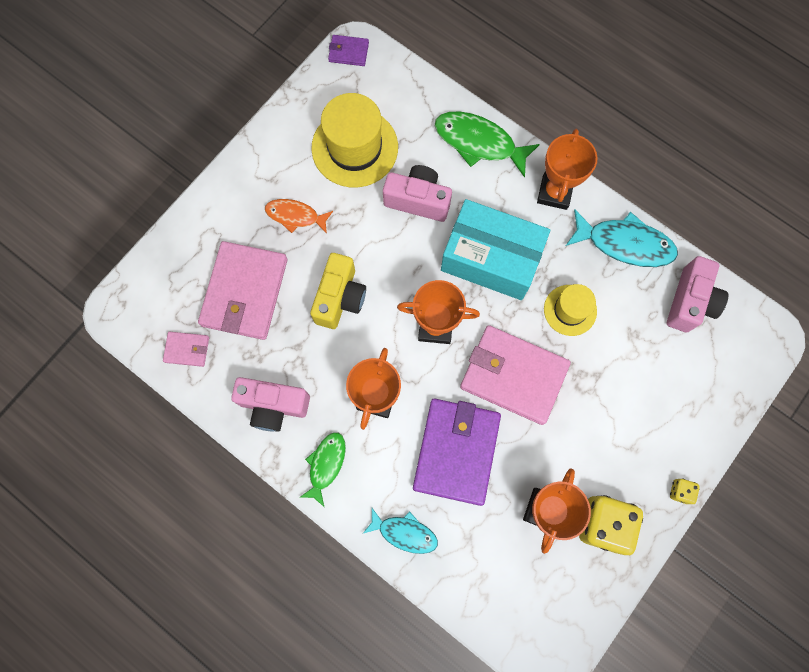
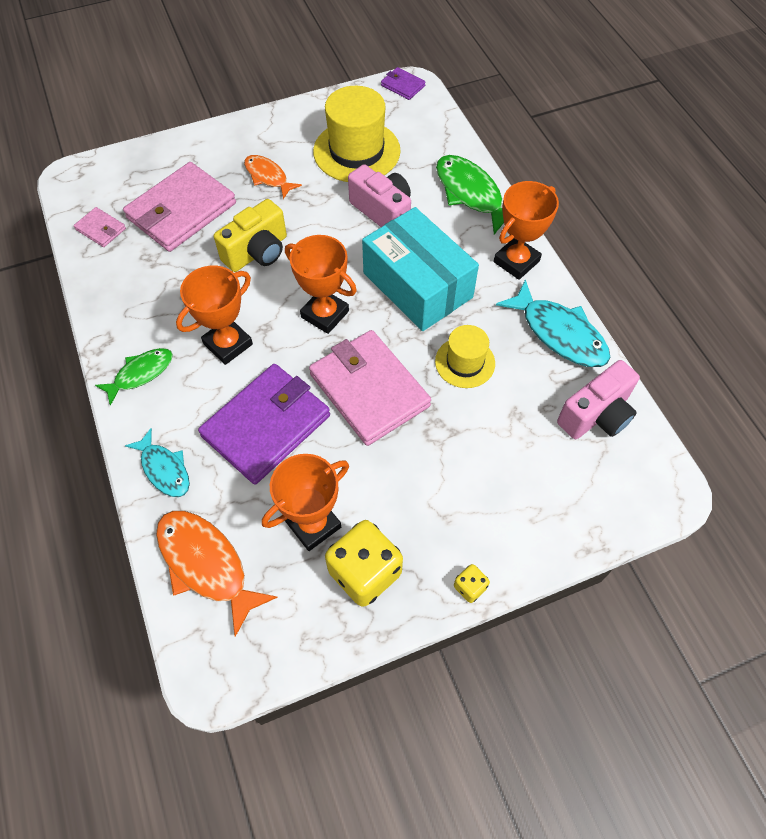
camera: 30 degrees right, 15 degrees down
pink camera [231,377,310,432] -> none
none -> orange fish [156,511,278,637]

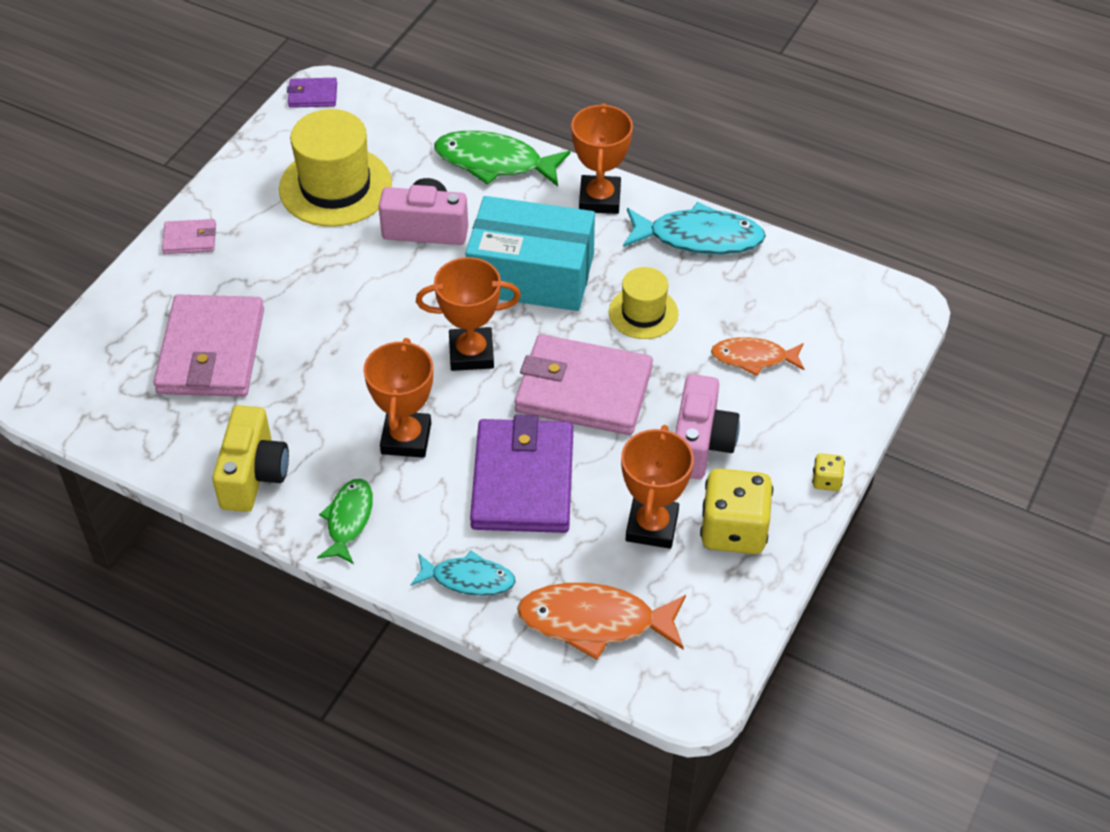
camera: 40 degrees left, 10 degrees down
pink wallet [74,207,126,247] -> pink wallet moved to [162,219,216,254]
yellow camera [214,199,287,272] -> yellow camera moved to [212,405,289,512]
orange fish [244,155,302,199] -> orange fish moved to [711,337,804,376]
pink camera [557,360,640,439] -> pink camera moved to [675,374,740,479]

